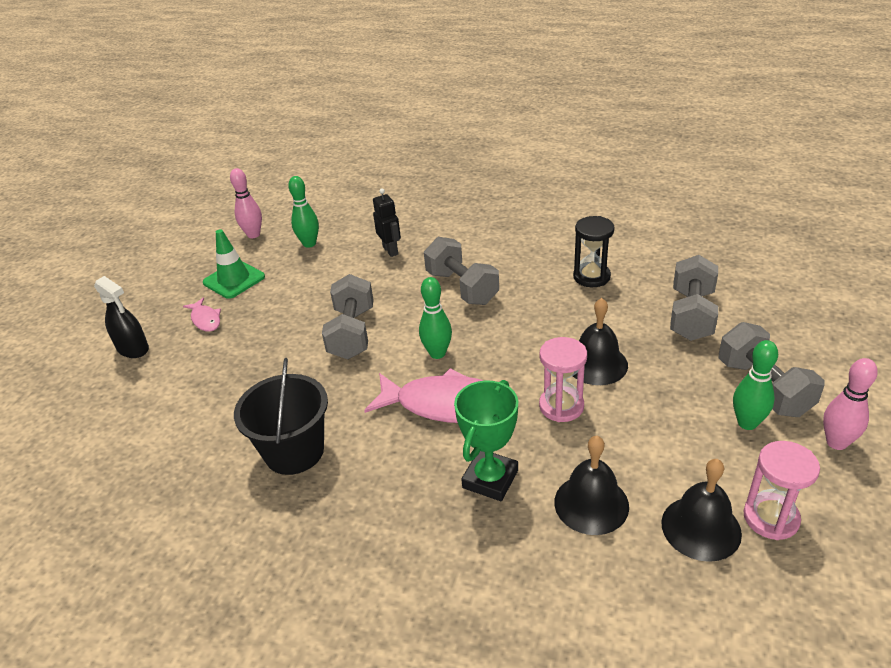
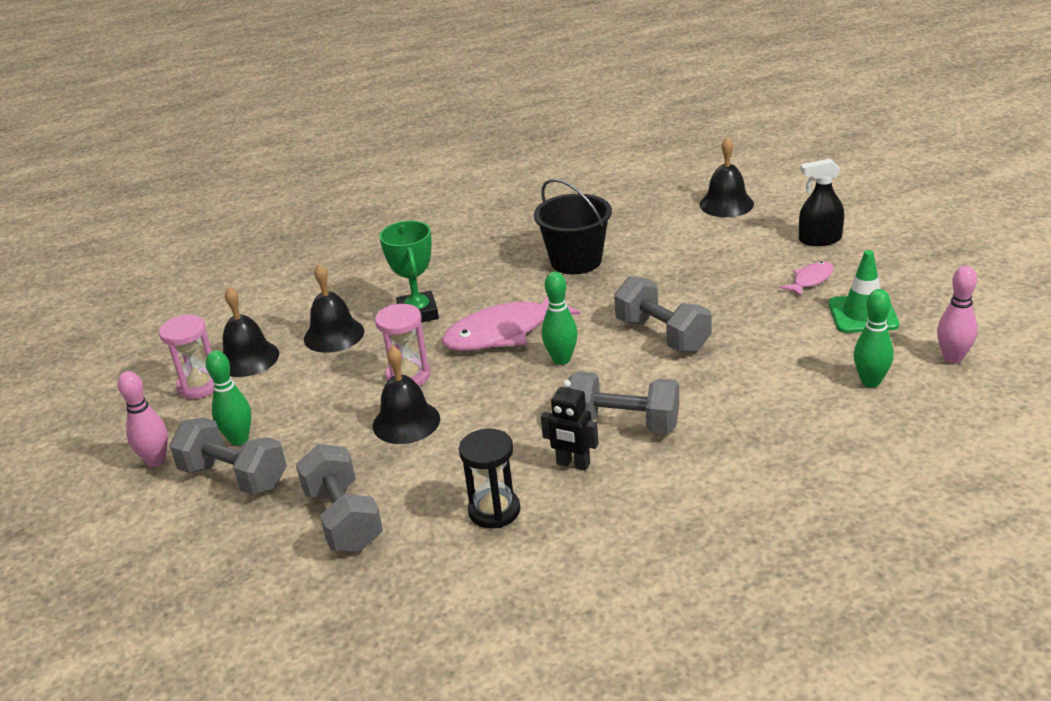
camera: 140 degrees right, 5 degrees down
pink fish [183,298,221,332] -> pink fish turned 120 degrees clockwise [780,262,834,296]
black robot [373,188,401,257] -> black robot moved to [541,380,599,471]
none -> black bell [700,137,754,217]

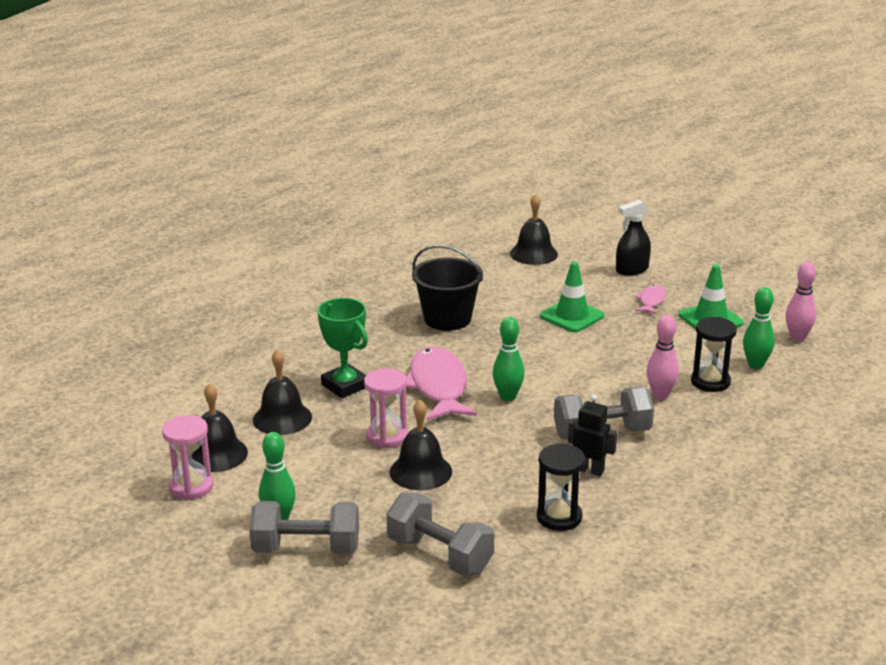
camera: 30 degrees left, 5 degrees down
pink bowling pin [118,371,168,467] -> pink bowling pin moved to [647,315,679,399]
pink fish [442,297,581,351] -> pink fish turned 135 degrees clockwise [406,346,477,420]
black robot [541,380,599,471] -> black robot turned 150 degrees counterclockwise [568,394,617,476]
grey dumbbell [614,276,711,353] -> none
none -> green traffic cone [540,262,604,332]
none -> black hourglass [691,317,737,392]

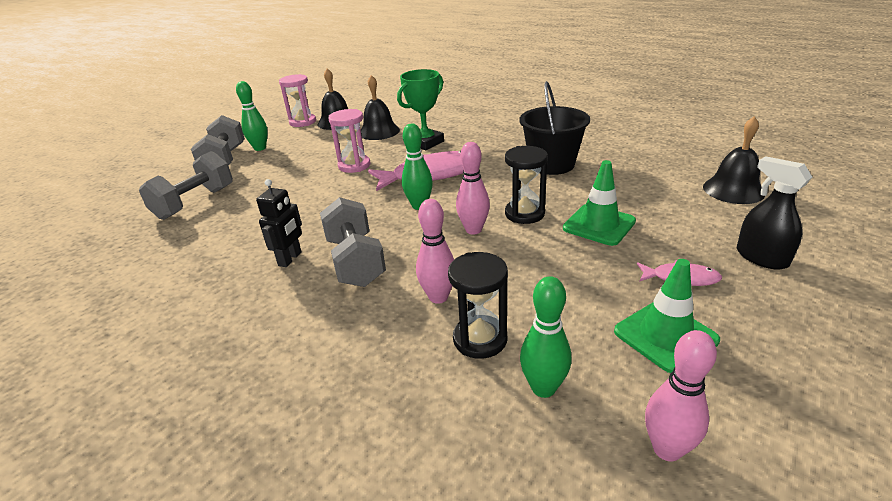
camera: 85 degrees right, 5 degrees up
black bell [390,400,452,490] -> none
black hourglass [537,444,586,531] -> black hourglass moved to [505,146,548,224]
none -> pink bowling pin [456,142,490,235]

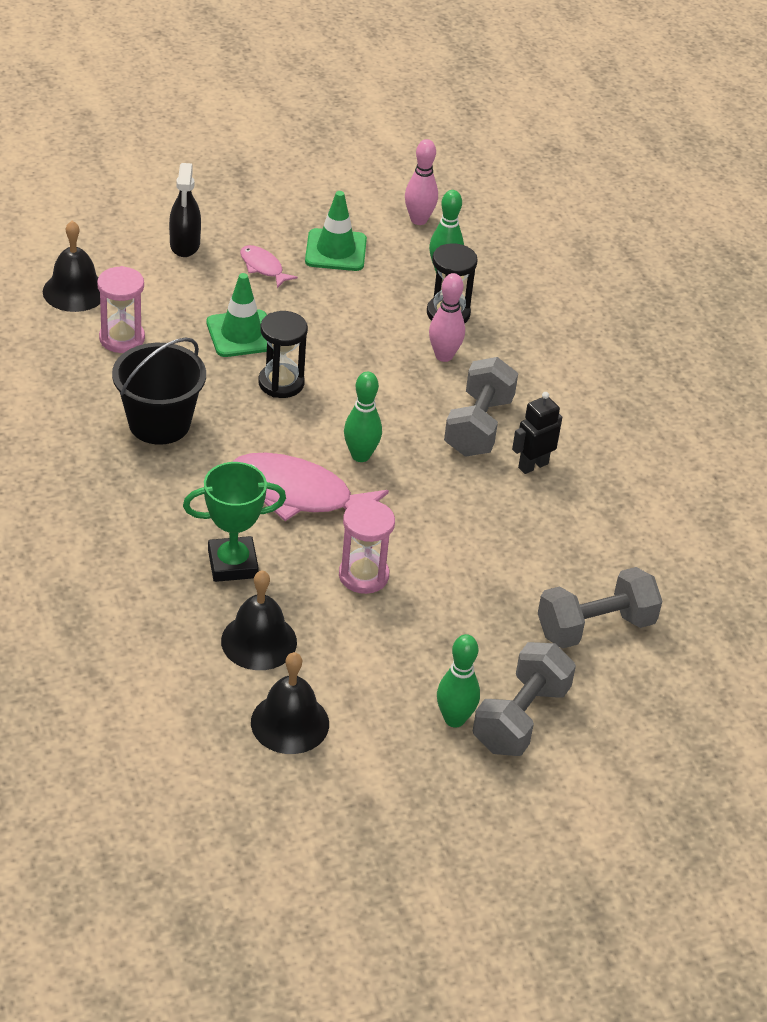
camera: 150 degrees left, 10 degrees up
pink hourglass [279,74,316,127] -> pink hourglass moved to [97,266,145,353]
pink bowling pin [456,142,490,235] -> none

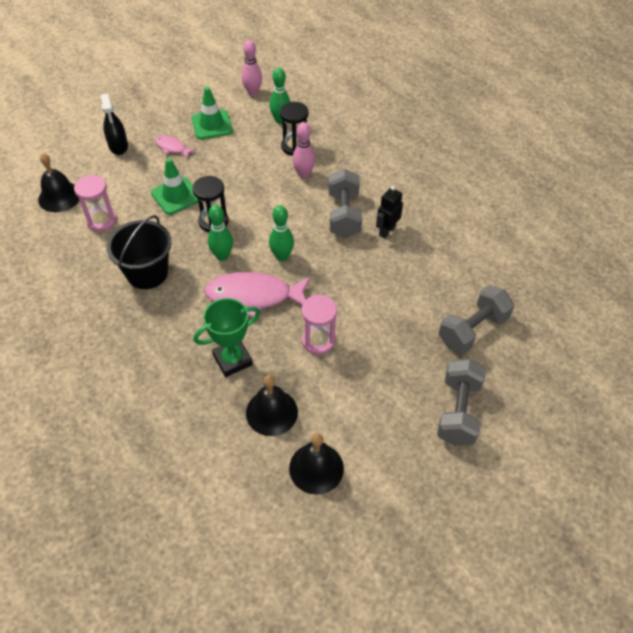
camera: 15 degrees left, 10 degrees up
green bowling pin [437,634,480,728] -> green bowling pin moved to [208,205,233,261]

